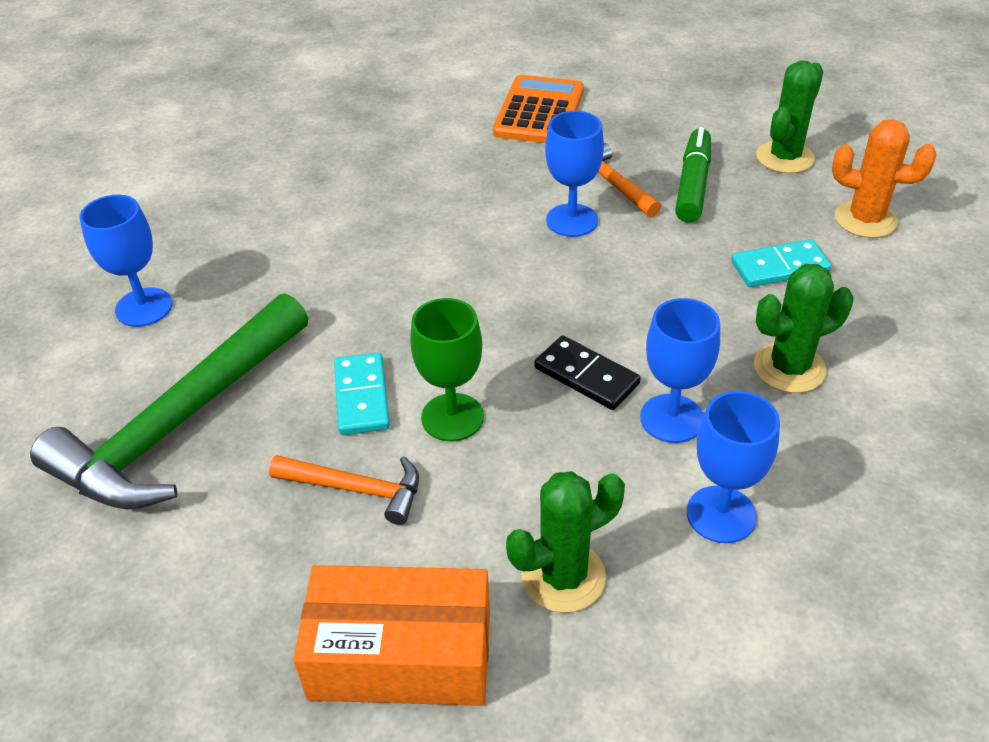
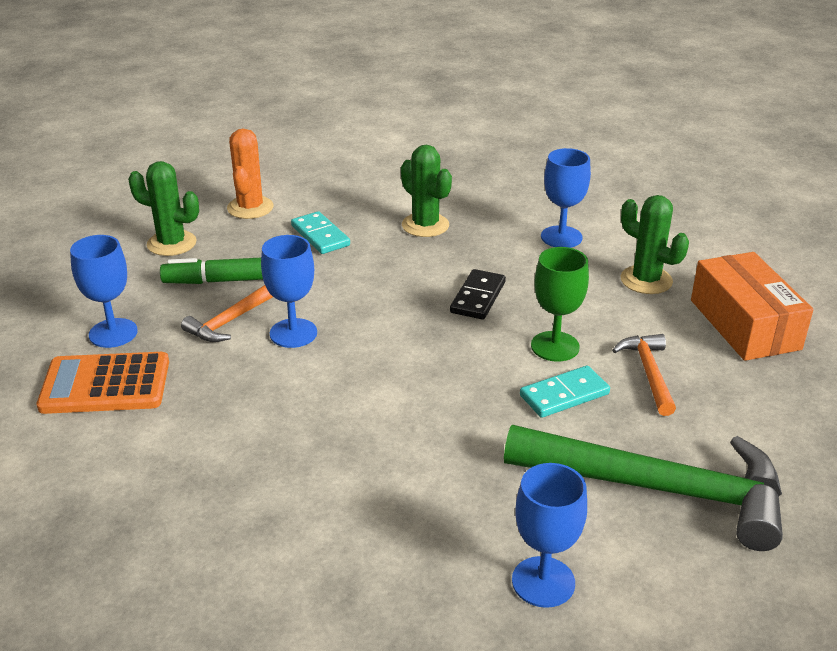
camera: 110 degrees left, 10 degrees down
blue goblet [640,298,720,443] -> blue goblet moved to [70,235,138,348]

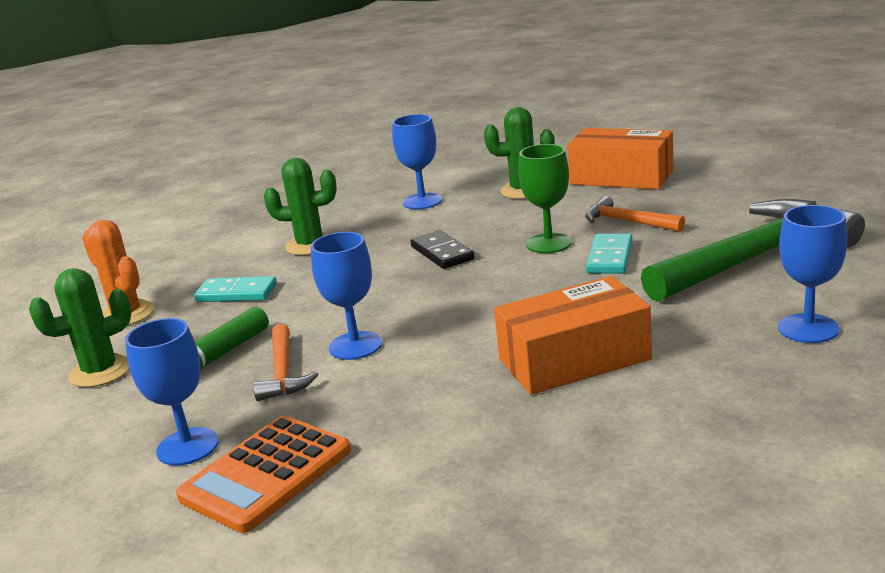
camera: 45 degrees left, 10 degrees down
none -> orange box [494,276,652,395]

